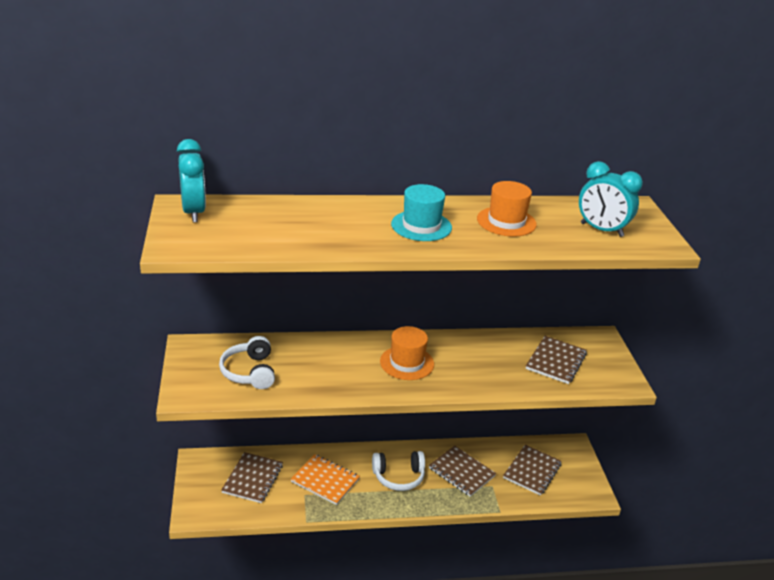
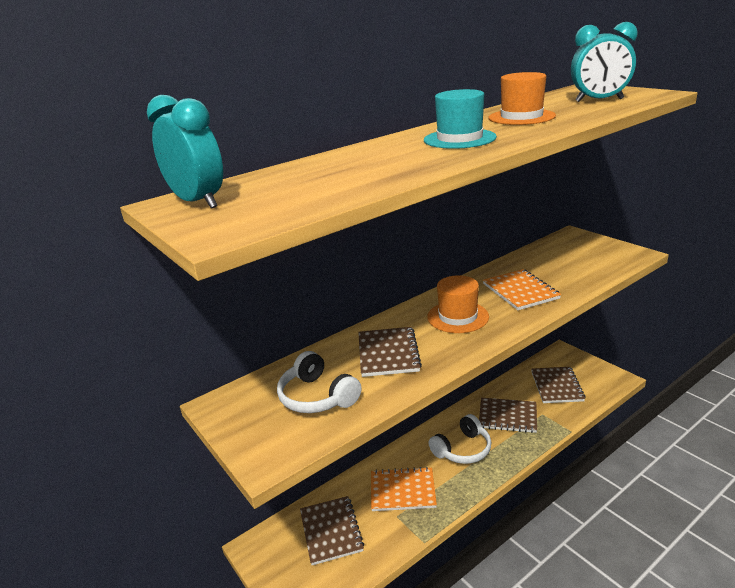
camera: 25 degrees left, 5 degrees down
brown notebook [526,336,587,384] -> brown notebook moved to [358,327,422,377]
none -> orange notebook [483,269,561,310]

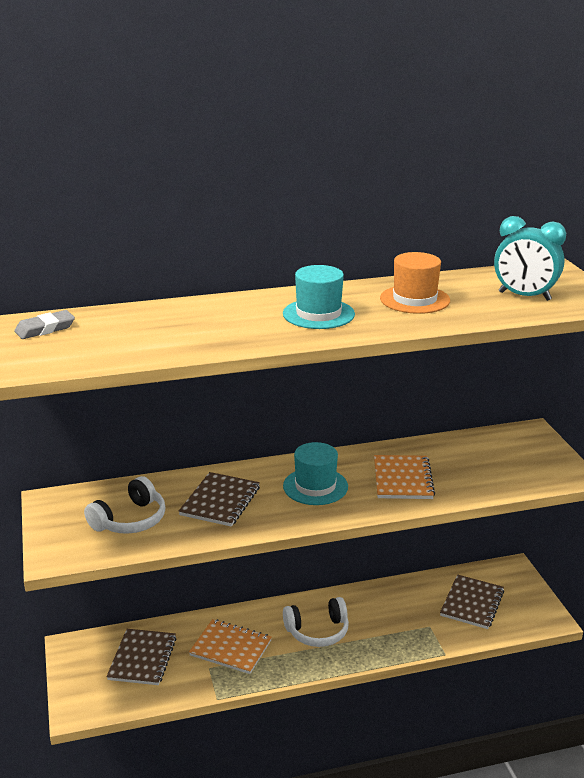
camera: 20 degrees right, 0 degrees up
turquoise clock [147,95,223,209] -> grey eraser [14,310,75,339]
white headphones [277,351,362,413] -> white headphones turned 120 degrees counterclockwise [84,476,165,534]
orange hat [427,275,489,333] -> turquoise hat [283,442,348,505]
brown notebook [479,398,537,433] -> none

